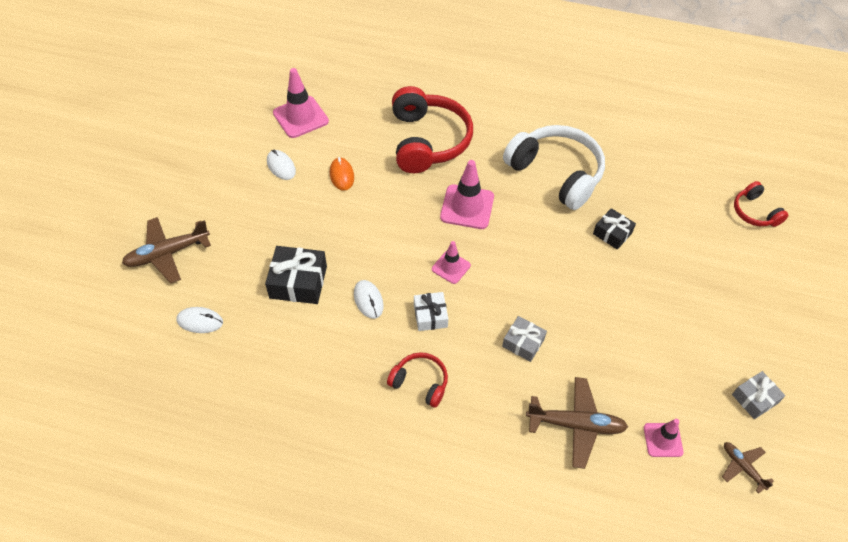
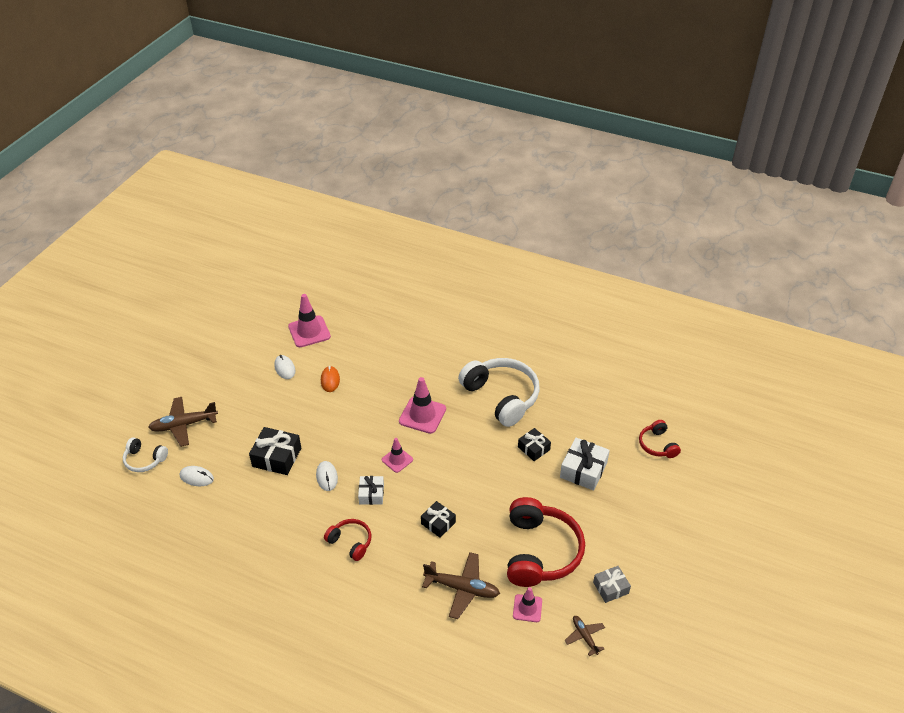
camera: 10 degrees right, 10 degrees down
red headphones [392,86,473,173] -> red headphones moved to [507,497,585,587]
grey gift [502,316,547,362] -> black gift [421,501,456,538]
none -> white headphones [123,438,168,472]
none -> white gift [560,438,610,491]

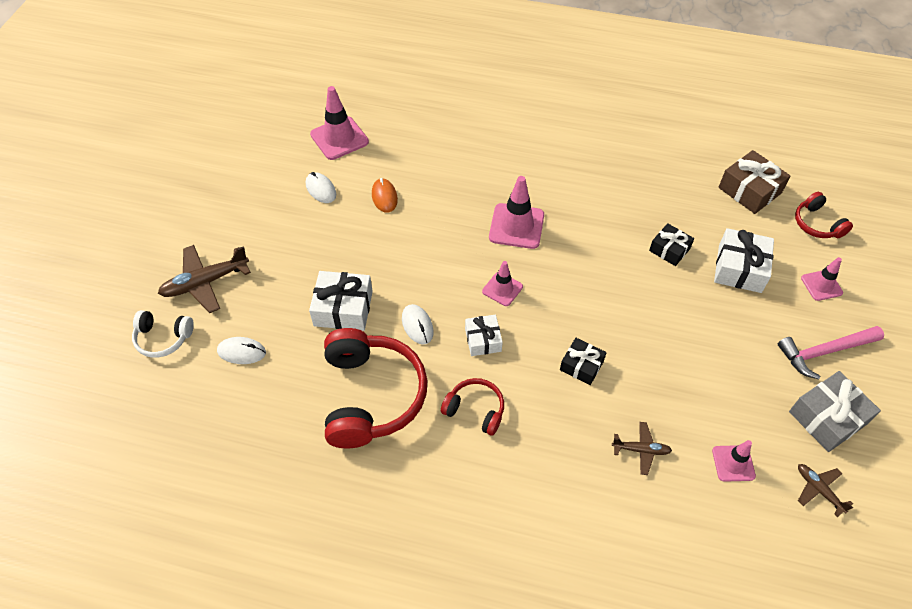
camera: 10 degrees left, 10 degrees up
black gift [249,427,301,475] -> white gift [309,271,373,331]
brown plane [422,552,500,619] -> brown plane [612,422,672,475], size x0.56
white headphones [458,358,540,427] -> none
red headphones [507,497,585,587] -> red headphones moved to [324,328,428,449]
grey gift [593,566,631,603] -> grey gift [789,371,881,452], size x1.59
none -> brown gift [718,150,790,214]
none -> pink hammer [778,326,884,379]
none -> pink traffic cone [801,257,843,301]

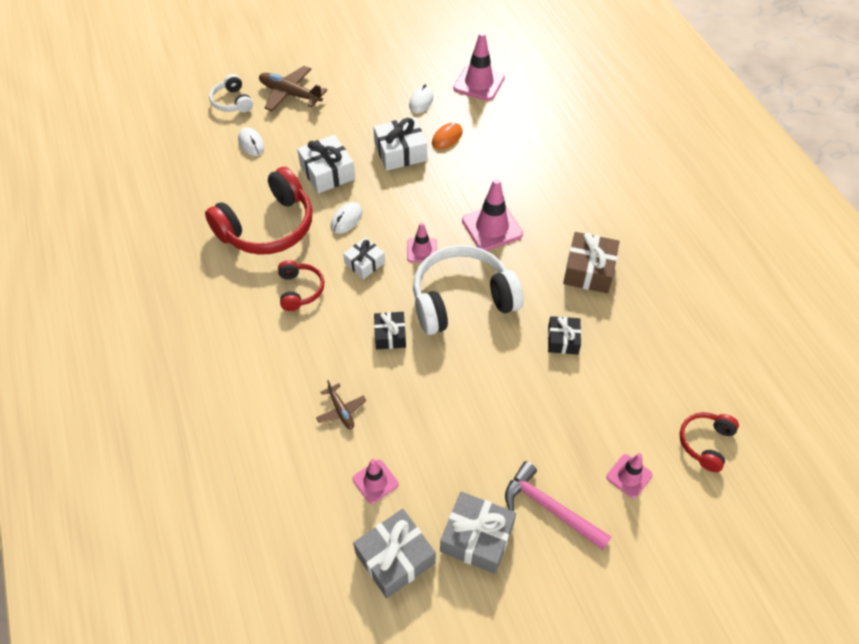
camera: 55 degrees right, 0 degrees up
white gift [714,228,774,293] -> white gift moved to [373,117,427,171]
brown gift [718,150,790,214] -> brown gift moved to [563,232,620,293]
brown plane [798,464,853,517] -> grey gift [353,509,436,598]
none -> white headphones [413,245,524,335]

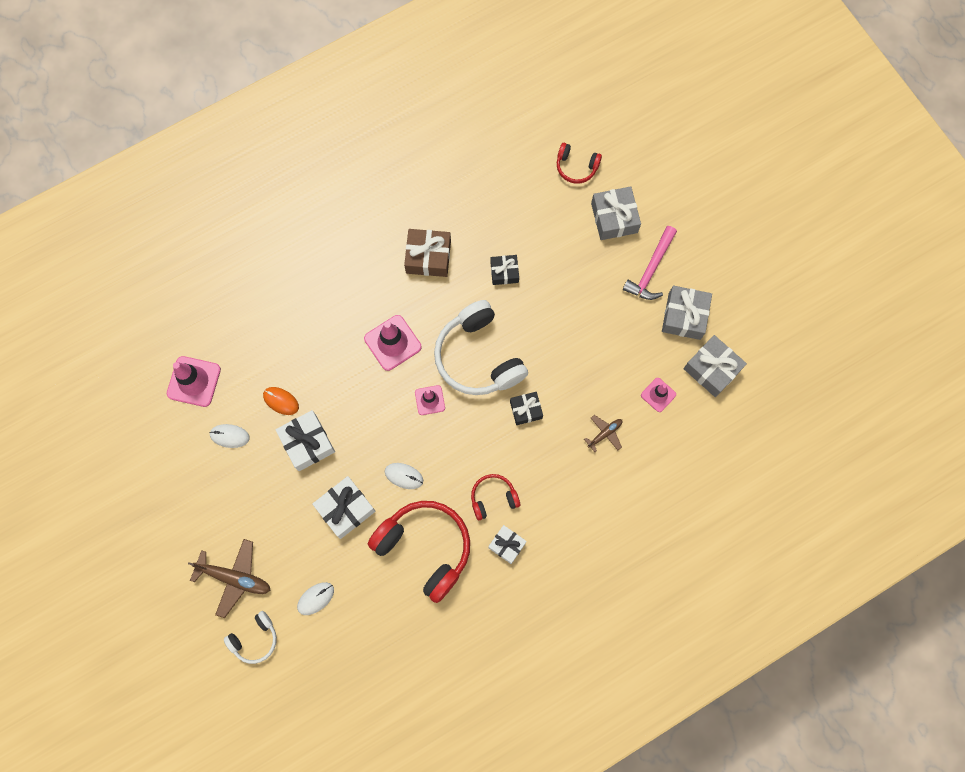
camera: 100 degrees left, 20 degrees up
brown plane [259,66,327,111] -> brown plane turned 90 degrees counterclockwise [188,539,270,618]
white gift [343,237,385,279] -> white gift moved to [488,525,527,564]
pink traffic cone [606,453,653,498] -> grey gift [591,187,641,240]

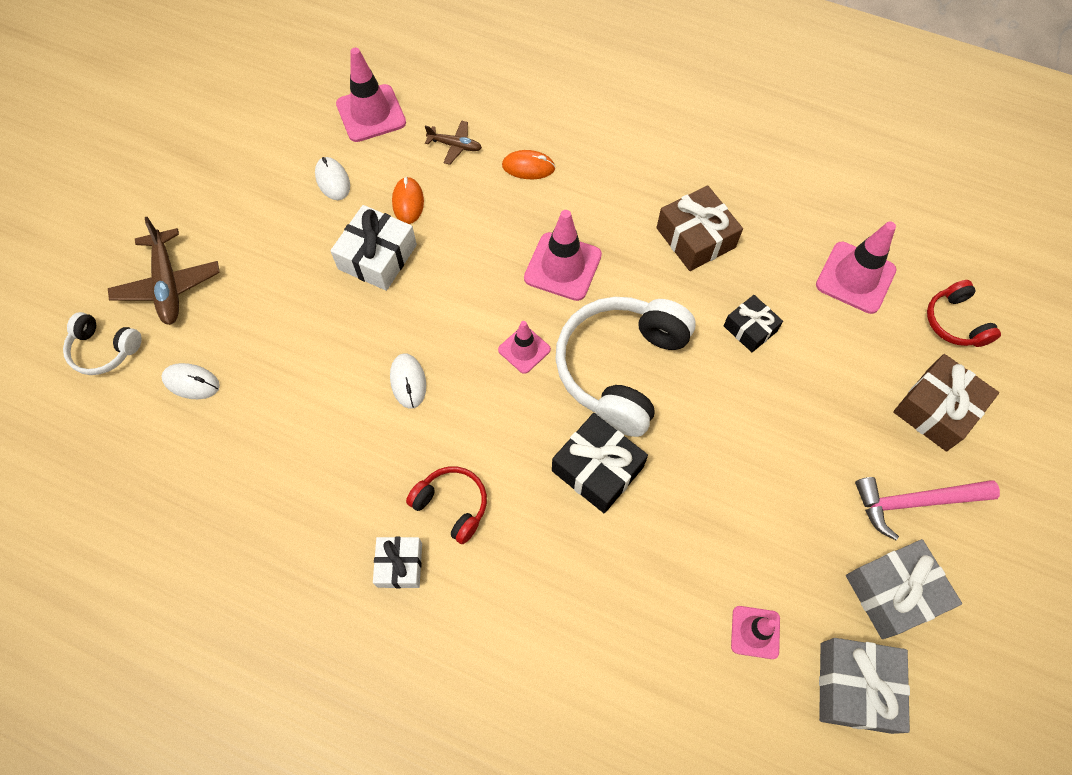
camera: 55 degrees right, 10 degrees down
white gift [312,476,376,539] -> none
red headphones [368,501,470,603] -> none
black gift [510,392,543,425] -> black gift [552,413,648,513], size x1.59
brown plane [584,415,622,452] -> brown plane moved to [425,120,482,165]
grey gift [591,187,641,240] -> brown gift [893,354,999,451]
none -> orange mouse [502,150,555,179]
none -> pink traffic cone [816,221,896,314]

